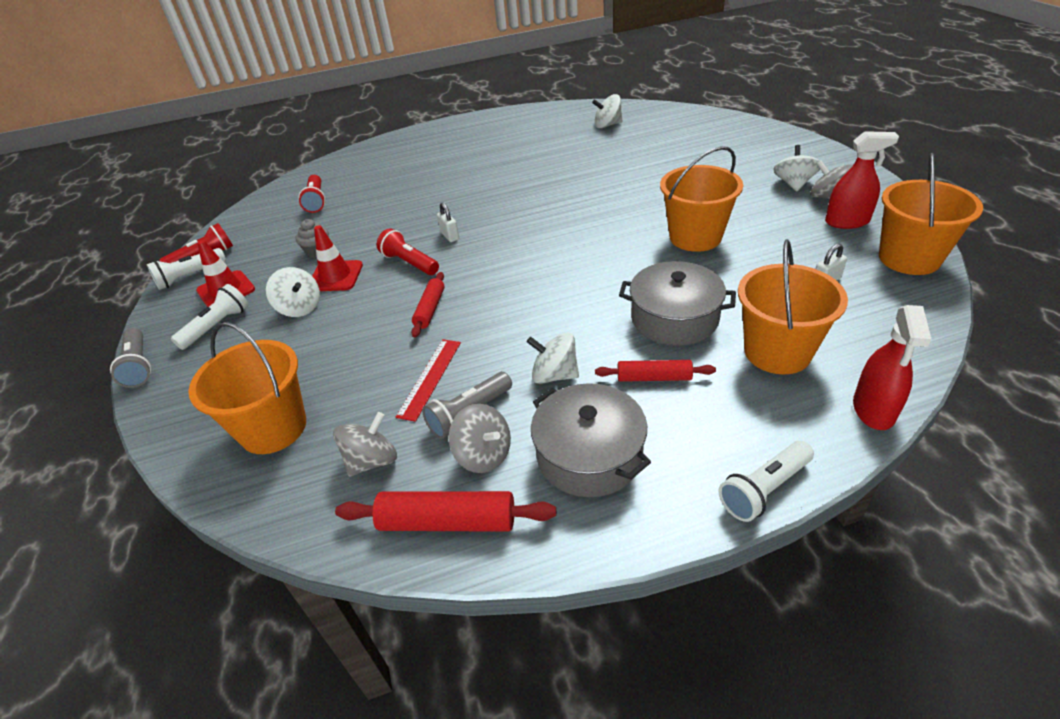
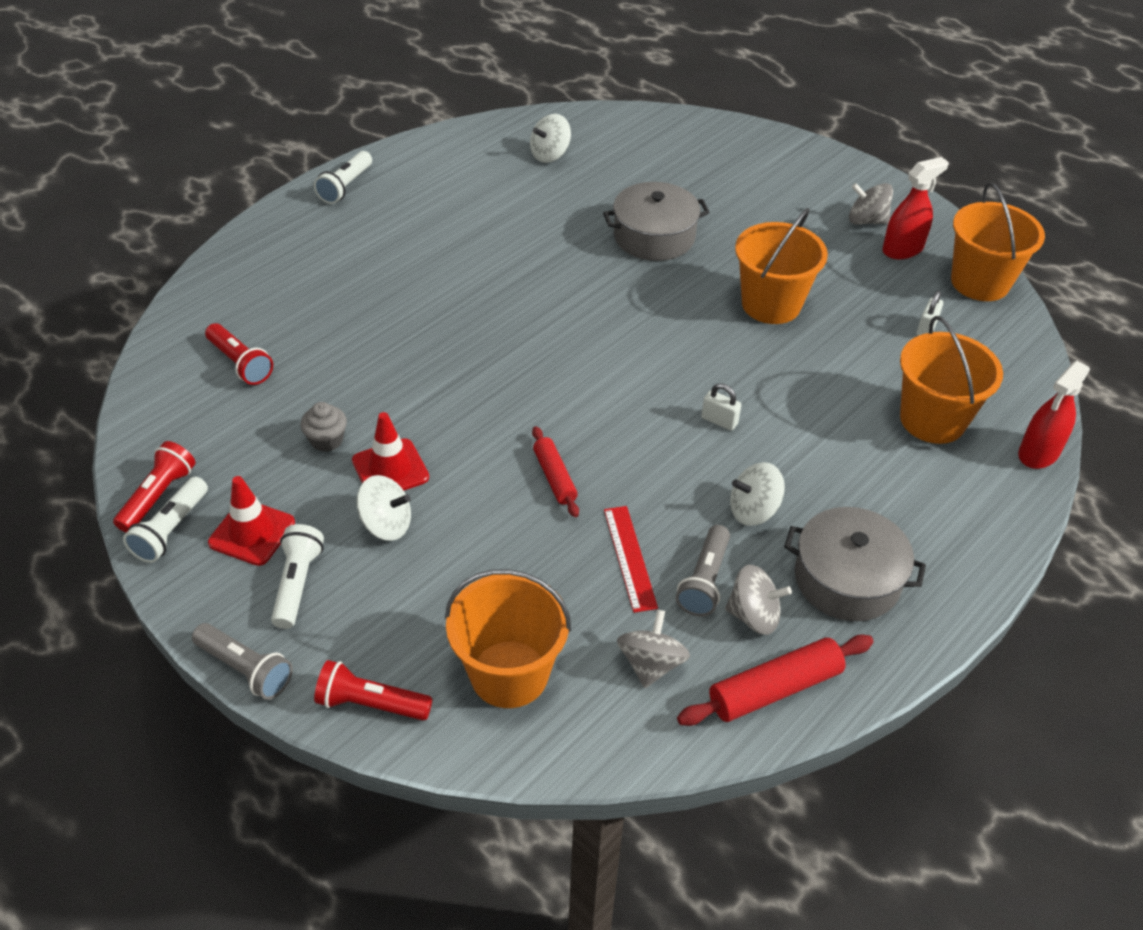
camera: 35 degrees left, 5 degrees up
red flashlight [377,228,439,275] -> red flashlight moved to [314,660,432,720]
white padlock [437,202,459,242] -> white padlock moved to [701,383,741,431]
red rolling pin [595,360,716,382] -> none
grey pot [619,261,736,346] -> grey pot moved to [603,182,710,261]
white flashlight [718,441,814,522] -> white flashlight moved to [314,151,372,204]
white spinning top [773,145,820,191] -> none
red spray bottle [853,305,931,430] -> red spray bottle turned 60 degrees clockwise [1018,361,1090,469]

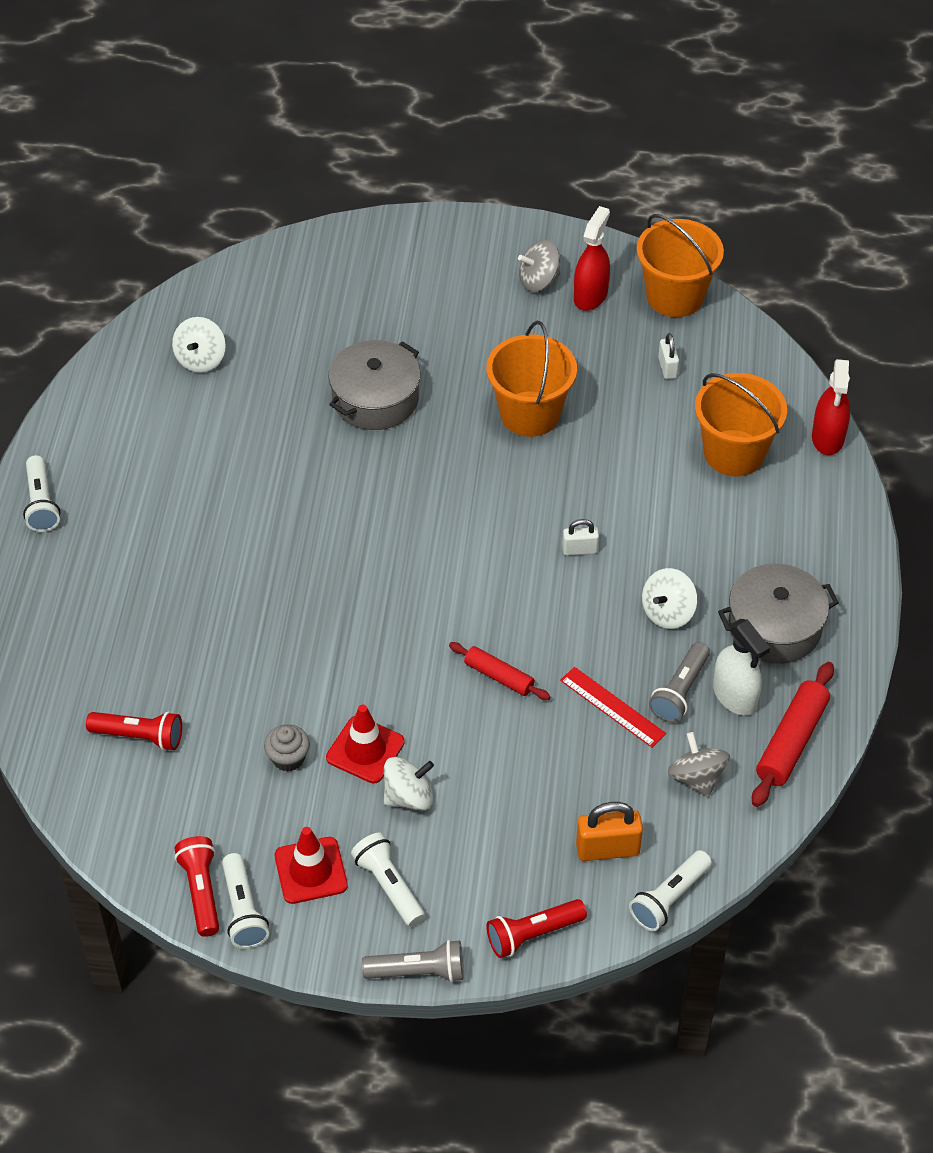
camera: 35 degrees left, 5 degrees up
orange bucket [445,569,571,708] -> orange padlock [576,802,643,861]
grey flashlight [676,525,730,616] -> grey flashlight turned 45 degrees clockwise [649,642,710,723]
grey spinning top [725,565,792,635] -> white spray bottle [713,619,770,716]
none -> white flashlight [629,850,712,931]

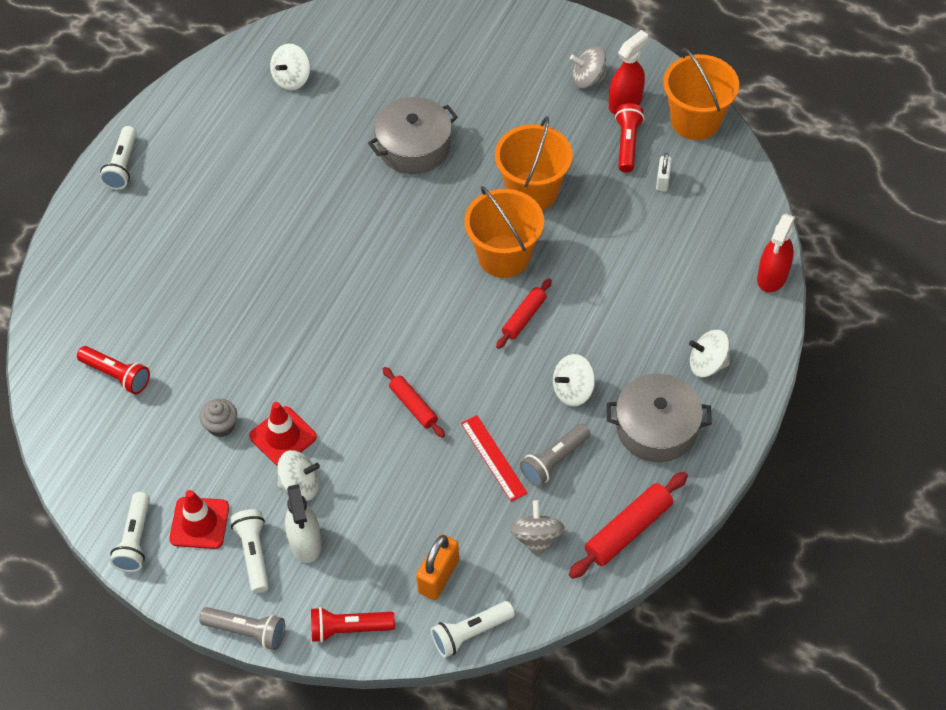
camera: 20 degrees right, 5 degrees up
red flashlight [175,836,219,937] -> red flashlight moved to [615,103,644,173]
white padlock [562,519,599,556] -> red rolling pin [496,278,552,349]
orange padlock [576,802,643,861] -> orange padlock turned 75 degrees counterclockwise [416,534,459,600]
orange bucket [695,373,787,477] -> orange bucket moved to [464,186,544,278]
white spray bottle [713,619,770,716] -> white spray bottle moved to [285,484,322,563]
none -> white spinning top [689,330,730,377]

